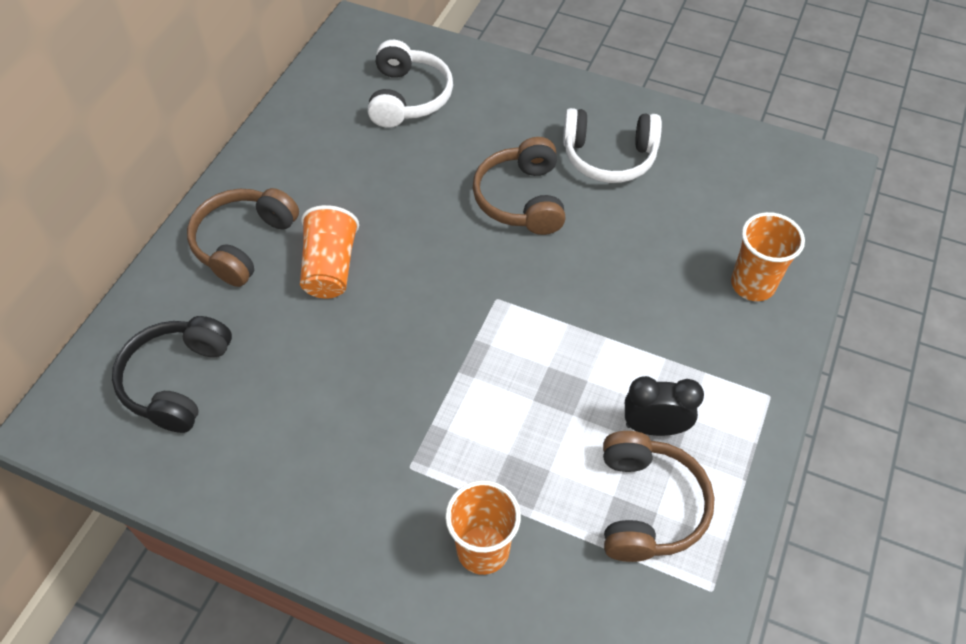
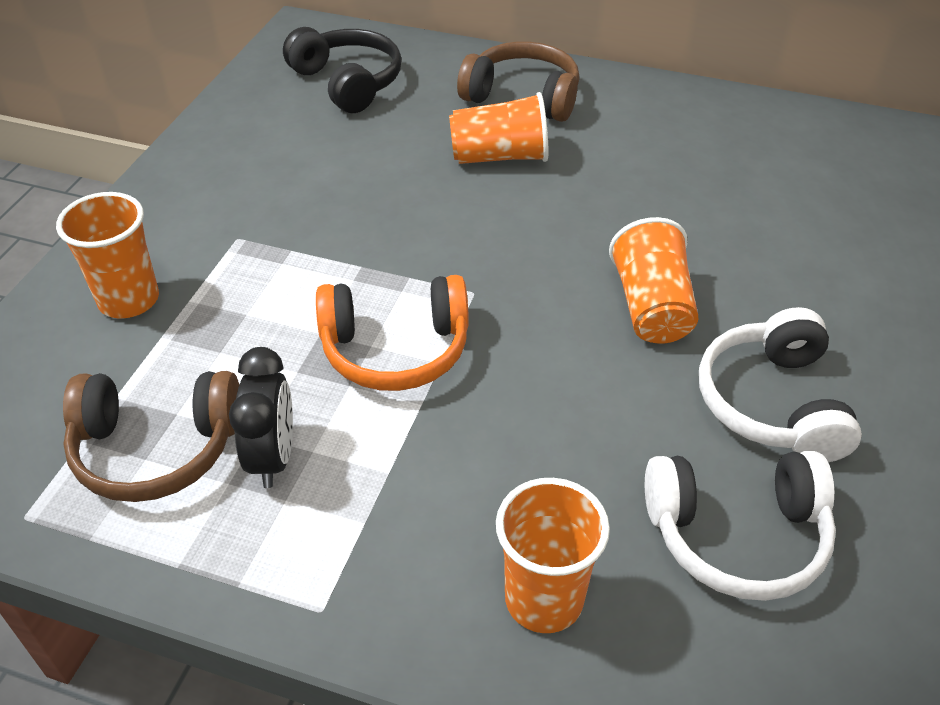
camera: 85 degrees right, 10 degrees down
black headphones [112,316,232,433] -> black headphones turned 45 degrees clockwise [283,27,401,113]
white headphones [368,40,453,128] -> white headphones moved to [645,451,836,601]
brown headphones [473,137,566,235] -> orange cup [609,217,698,344]
none -> orange headphones [316,275,469,391]

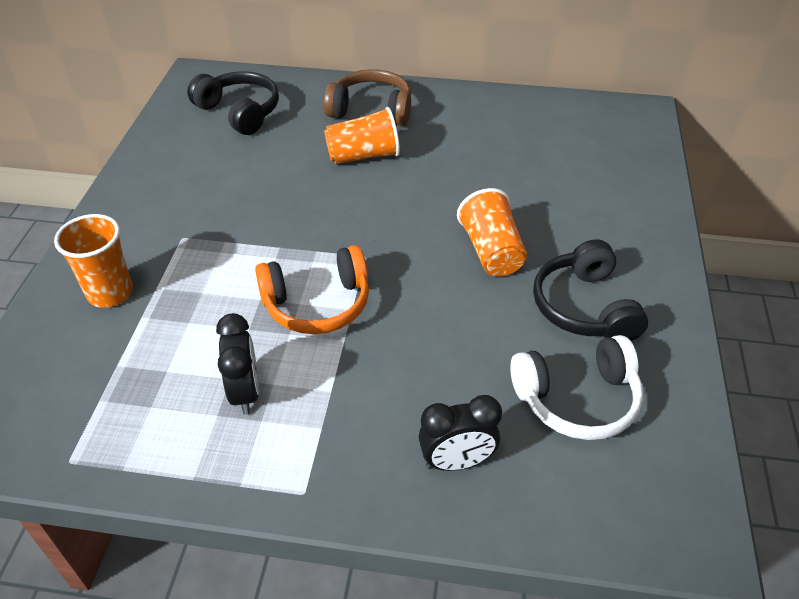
camera: 10 degrees left, 0 degrees up
brown headphones [63,371,239,502] -> none
orange cup [496,478,610,633] -> black clock [419,395,502,471]
white headphones [699,307,862,462] -> black headphones [533,239,648,341]

